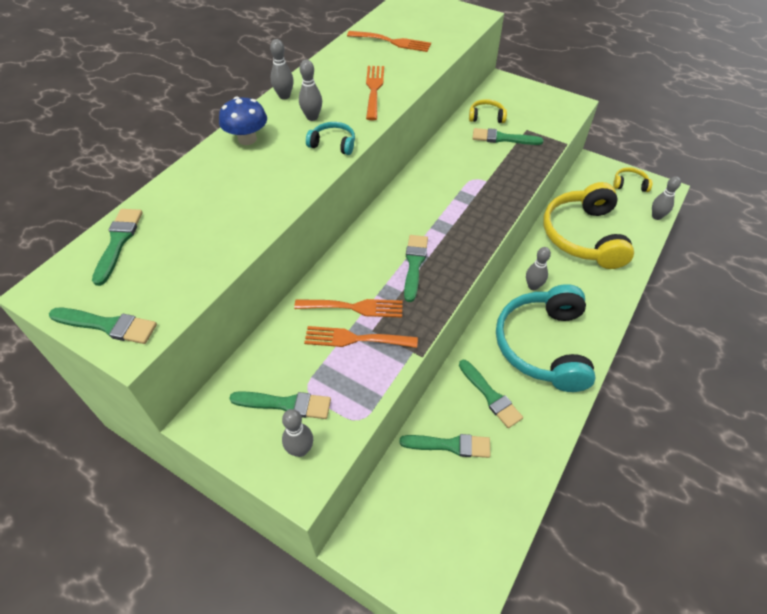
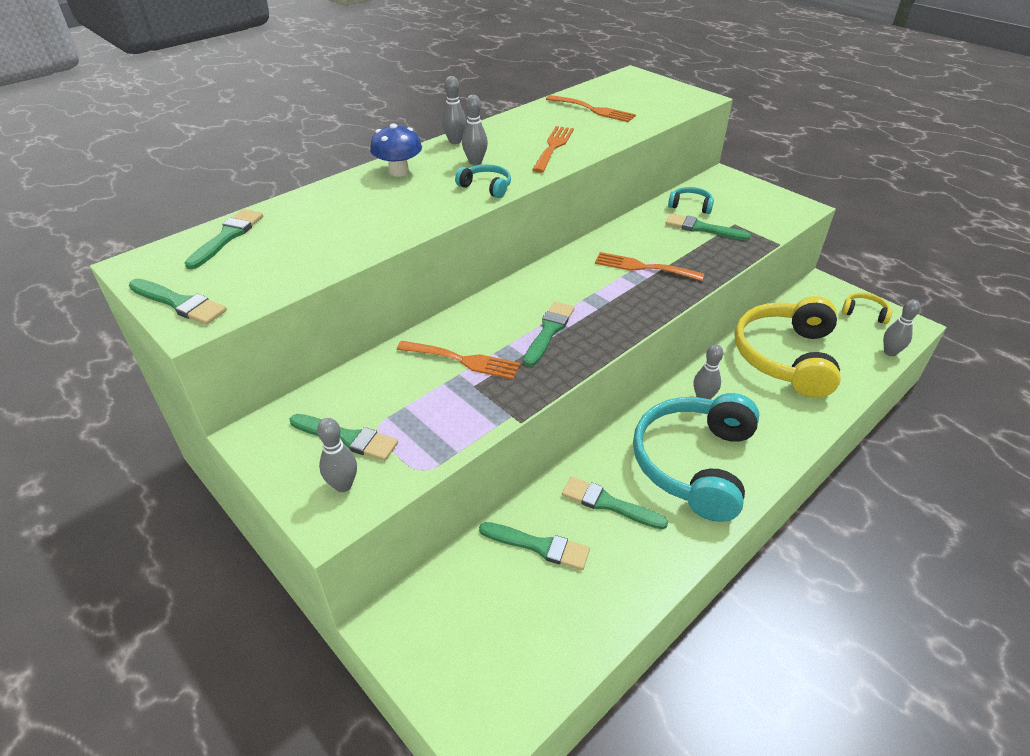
camera: 15 degrees right, 10 degrees down
orange fork [304,326,418,348] -> orange fork moved to [595,252,704,281]
green brush [459,360,523,428] -> green brush turned 135 degrees clockwise [562,477,668,530]
yellow headphones [469,99,507,123] -> turquoise headphones [668,187,714,214]

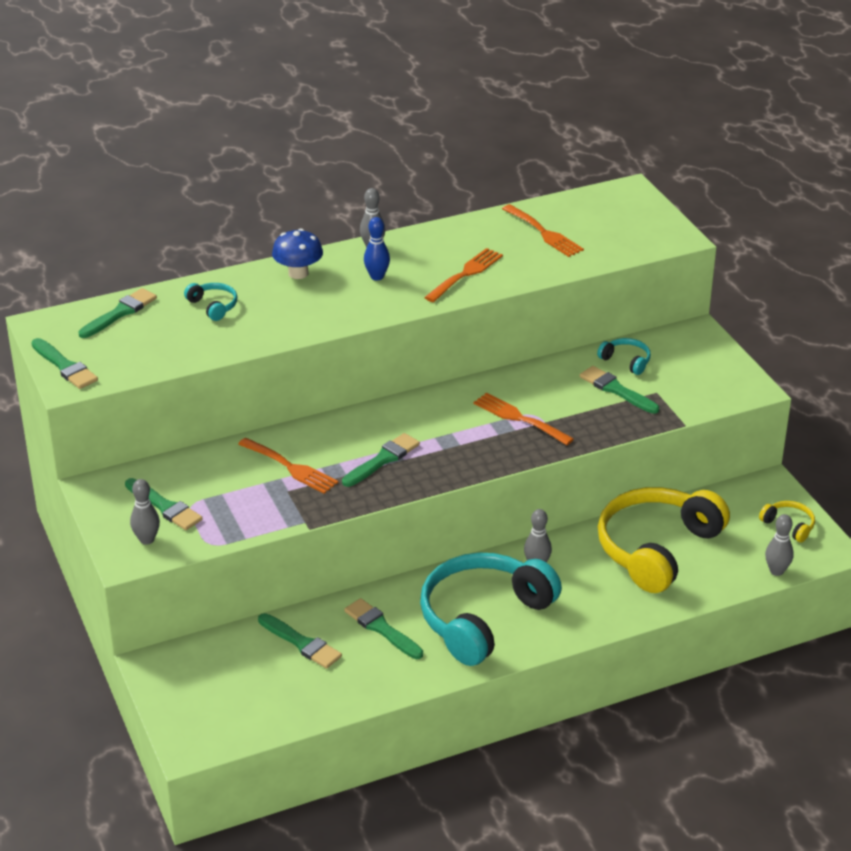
camera: 20 degrees right, 5 degrees down
turquoise headphones [455,164,511,198] -> turquoise headphones moved to [184,283,238,321]
grey bowling pin [462,95,488,165] -> blue bowling pin [364,217,390,281]

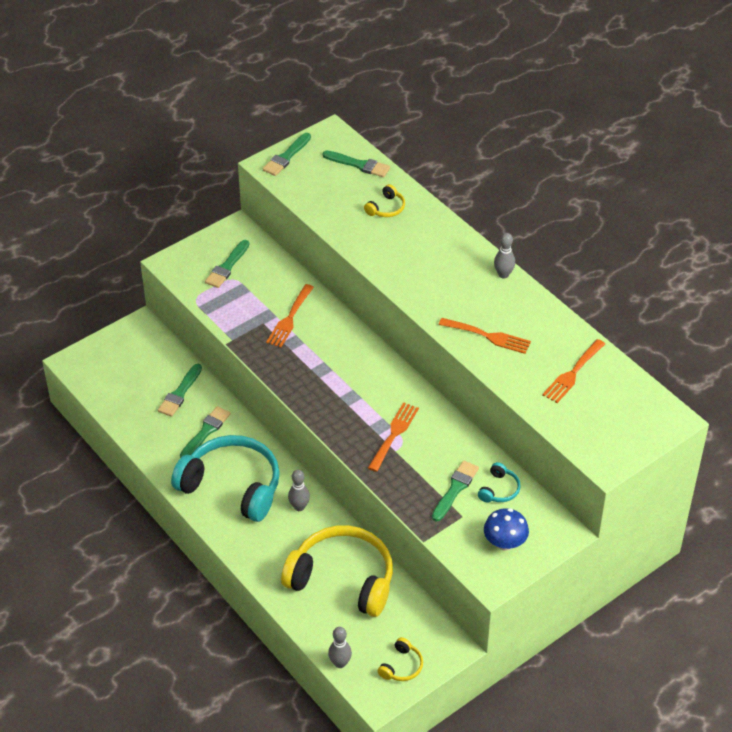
camera: 75 degrees right, 10 degrees up
grey bowling pin [130,479,160,545] -> none
turquoise headphones [184,283,238,321] -> yellow headphones [364,184,405,217]
blue mushroom [272,229,323,279] -> blue mushroom moved to [484,508,529,551]
green brush [342,433,420,487] -> none
blue bowling pin [364,217,390,281] -> none

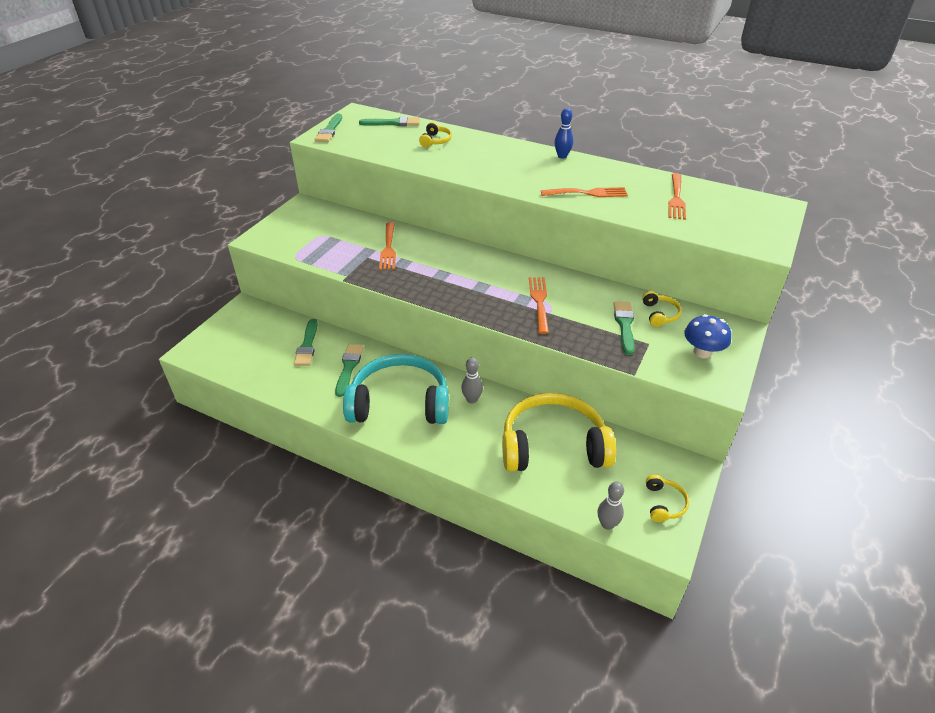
camera: 25 degrees left, 5 degrees down
green brush [205,240,250,288] -> none
turquoise headphones [478,462,520,503] -> yellow headphones [642,291,682,327]
grey bowling pin [494,233,515,279] -> blue bowling pin [554,108,573,159]

